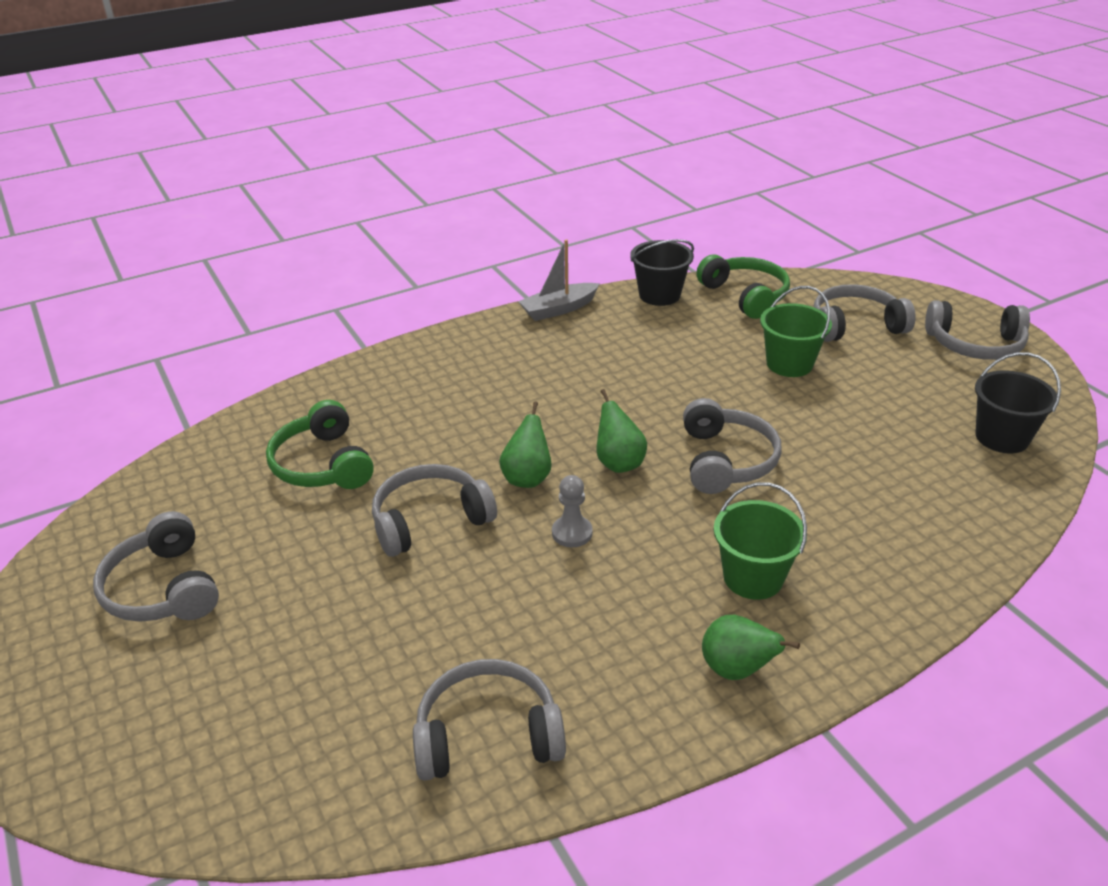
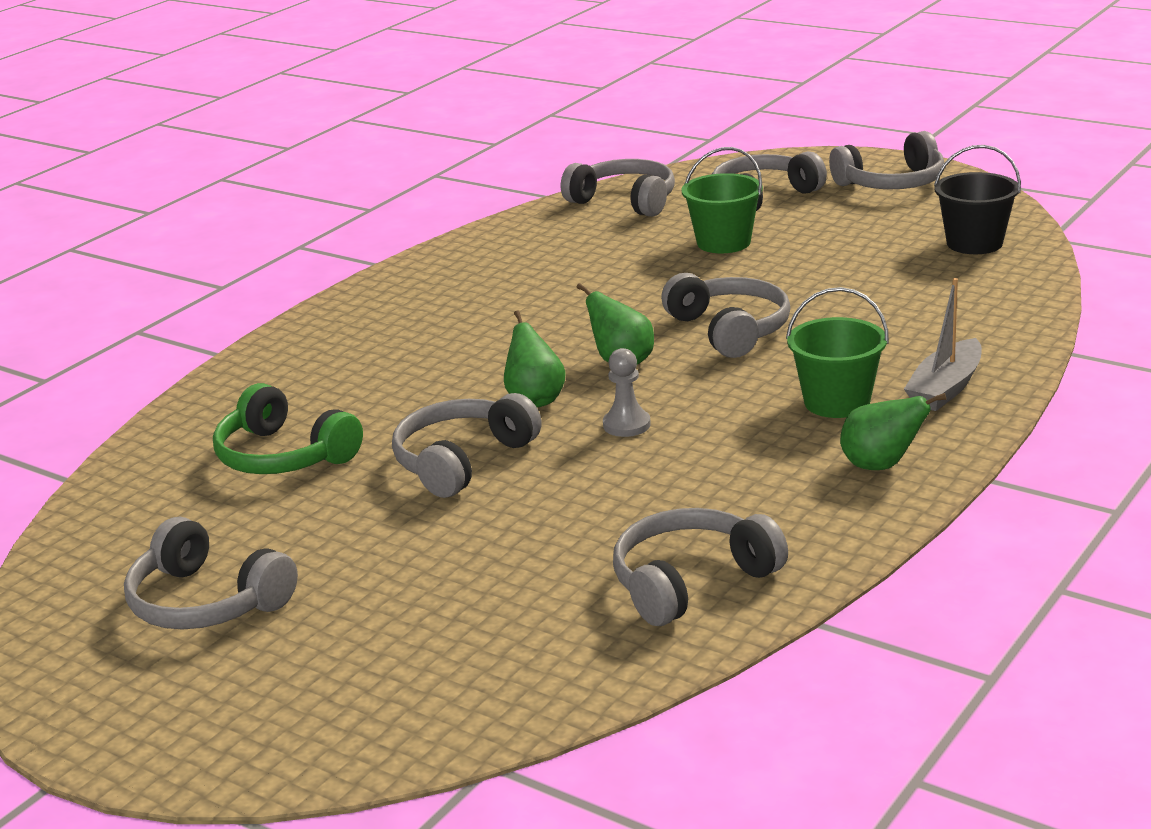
camera: 25 degrees left, 10 degrees down
grey boat [518,239,600,321] -> grey boat moved to [904,278,982,411]
black bucket [630,239,694,306] -> none
green headphones [696,254,790,319] -> grey headphones [561,159,675,217]

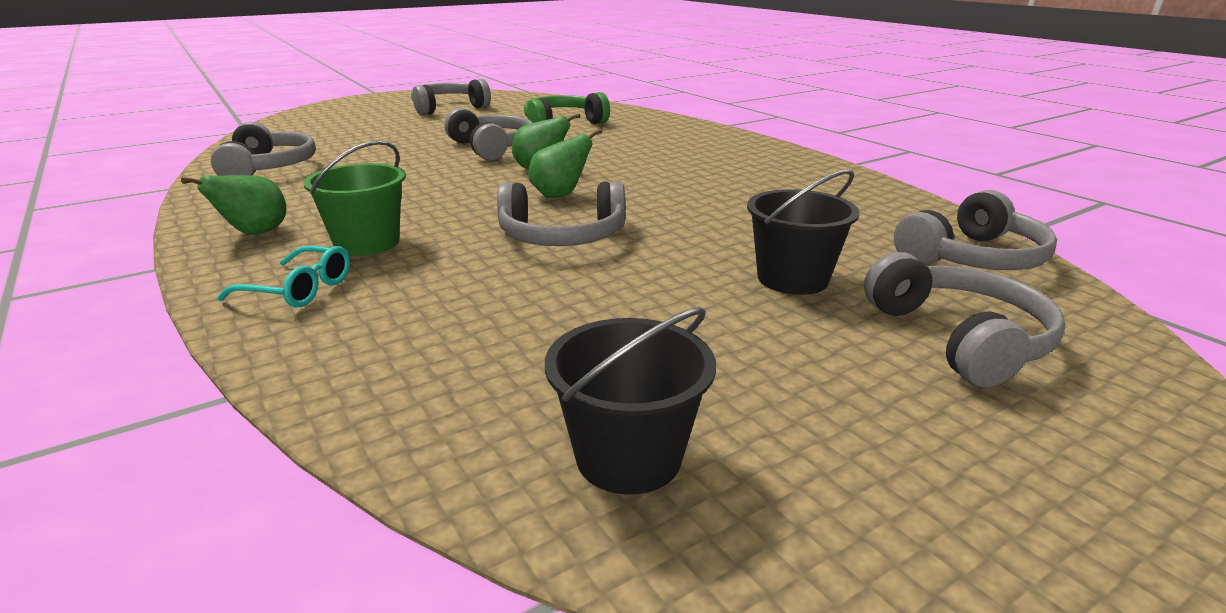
camera: 110 degrees right, 0 degrees up
grey pawn [603,348,651,437] -> none
green bucket [682,147,763,253] -> black bucket [747,169,860,295]
grey headphones [829,131,944,189] -> none
grey boat [904,278,982,411] -> turquoise glasses [217,246,350,308]

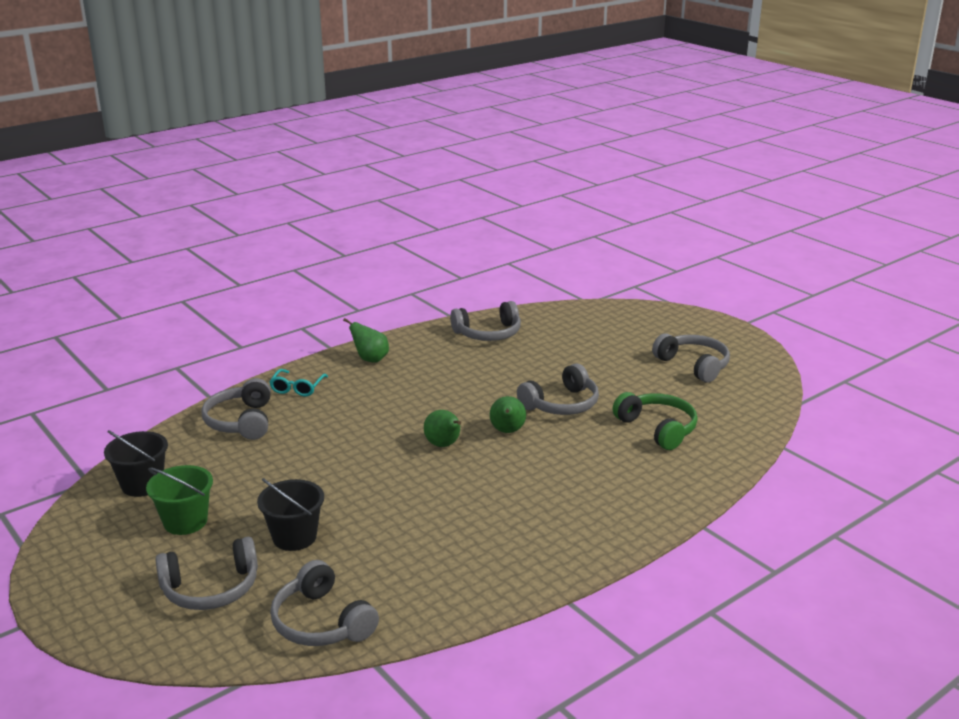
camera: 85 degrees right, 0 degrees up
green bucket [303,140,406,256] -> green bucket moved to [146,465,213,535]
grey headphones [497,181,625,246] -> grey headphones moved to [201,378,271,440]

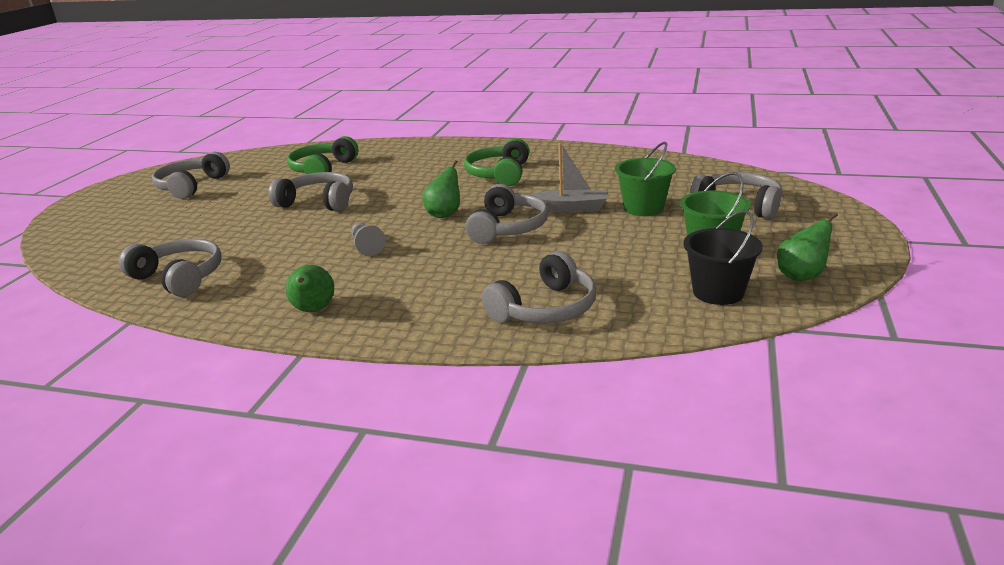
camera: 125 degrees left, 0 degrees up
black bucket [257,478,324,551] -> green bucket [615,142,676,216]
turquoise glasses [269,369,328,396] -> none
grey headphones [270,560,379,646] -> grey headphones moved to [465,184,548,244]
green pear [490,396,526,433] -> green pear moved to [777,212,838,281]
none -> grey pawn [351,223,386,256]
none -> green headphones [464,138,529,186]
none -> grey boat [530,143,607,213]

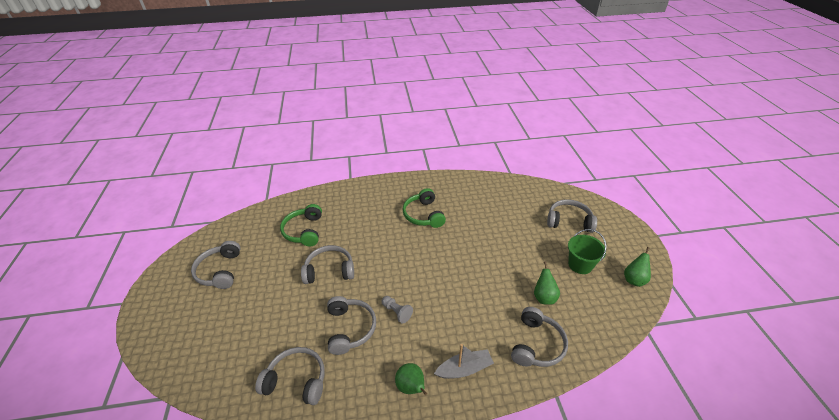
camera: 25 degrees left, 15 degrees up
green pear [422,160,460,218] -> green pear moved to [534,261,560,305]
grey headphones [465,184,548,244] -> grey headphones moved to [327,296,376,355]
grey boat [530,143,607,213] -> grey boat moved to [434,344,494,379]
green bucket [615,142,676,216] -> none
black bucket [683,210,763,305] -> none

